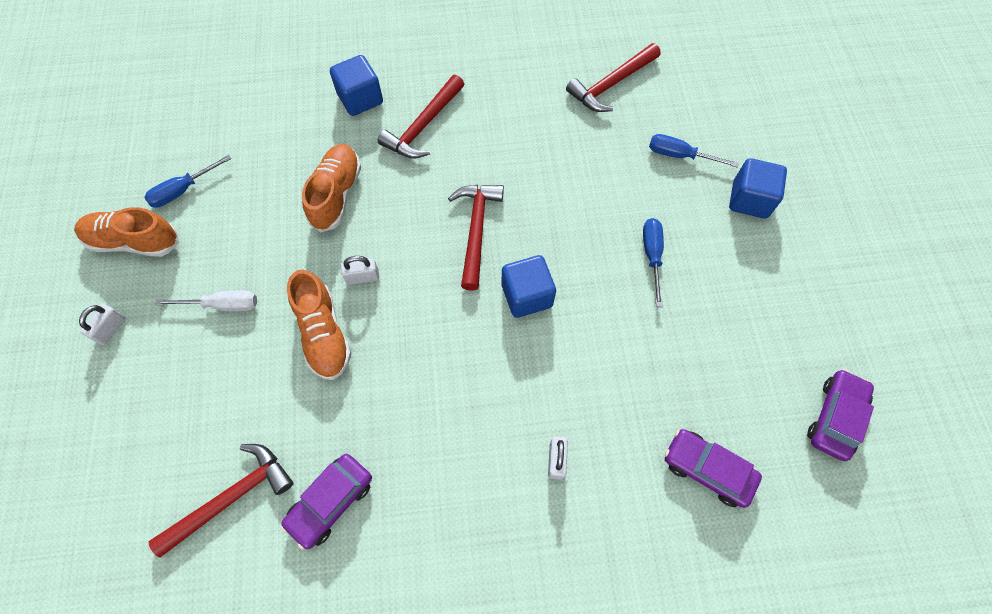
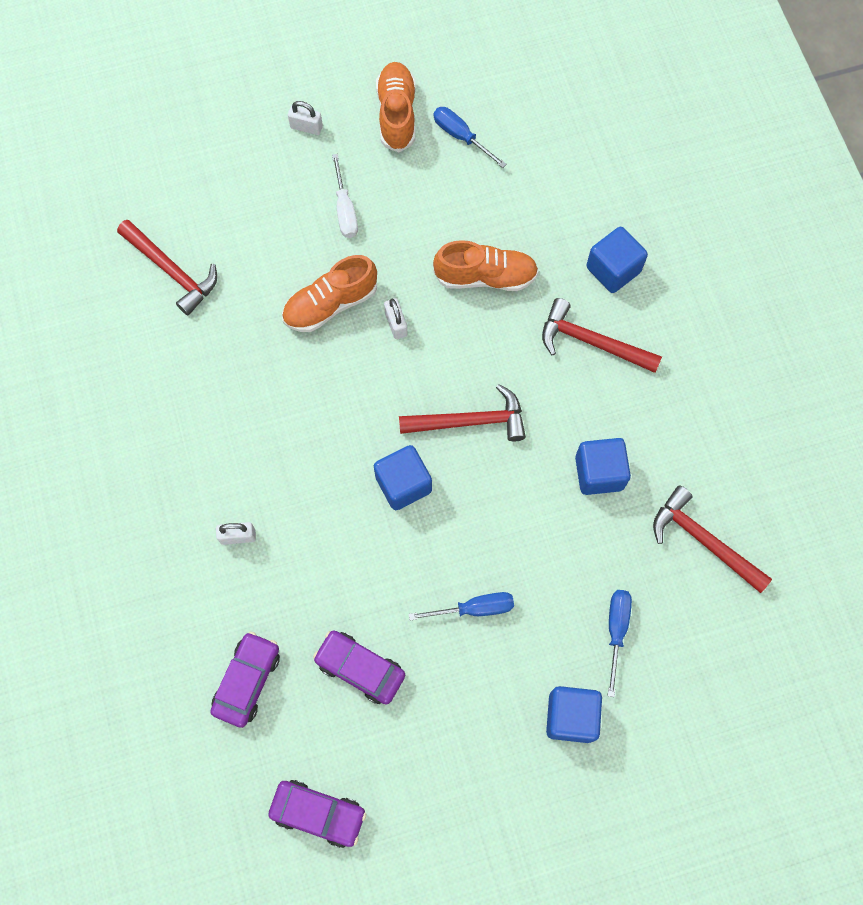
camera: 80 degrees right, 5 degrees up
purple car [281,454,372,550] -> purple car moved to [313,630,405,704]
none -> blue cube [575,438,631,495]

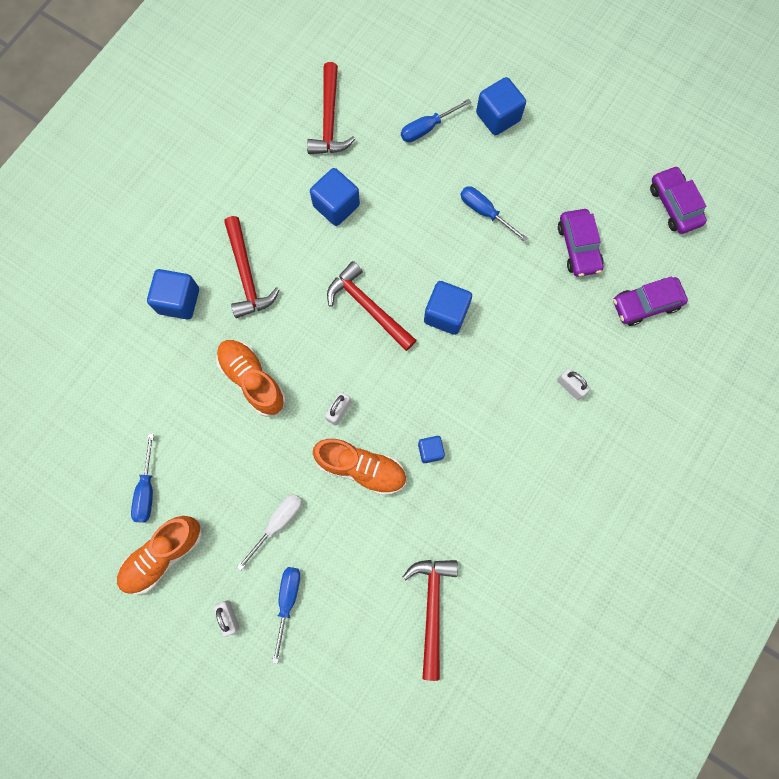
camera: 130 degrees left, 5 degrees up
none -> blue screwdriver [272,567,300,664]
none -> blue cube [418,436,445,463]

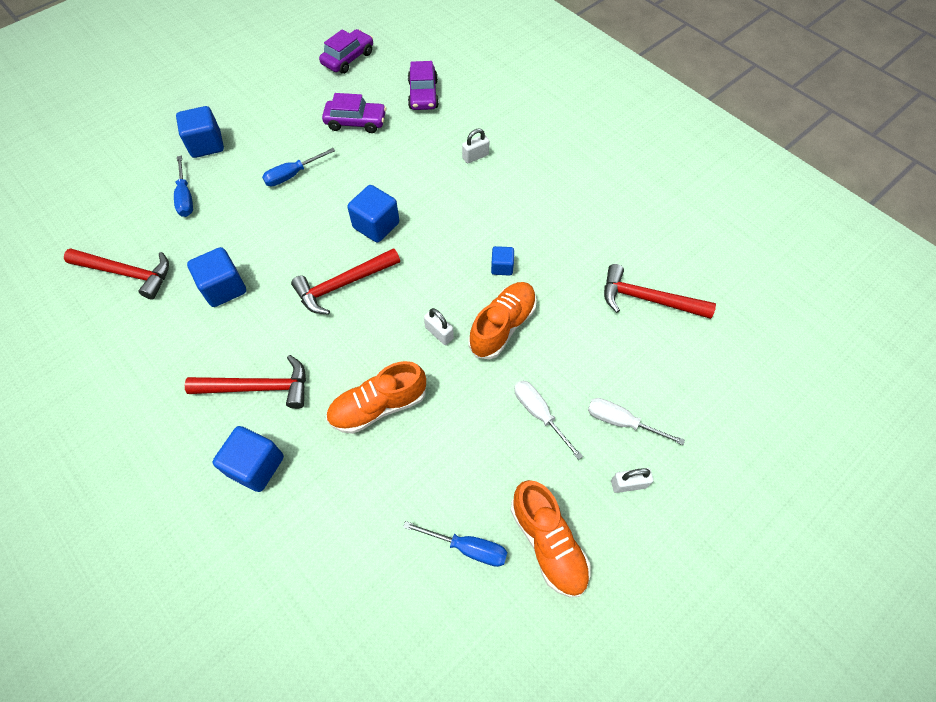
camera: 75 degrees left, 15 degrees down
blue screwdriver [272,567,300,664] -> white screwdriver [588,398,685,445]
purple car [650,166,707,234] -> purple car turned 135 degrees clockwise [319,29,373,74]

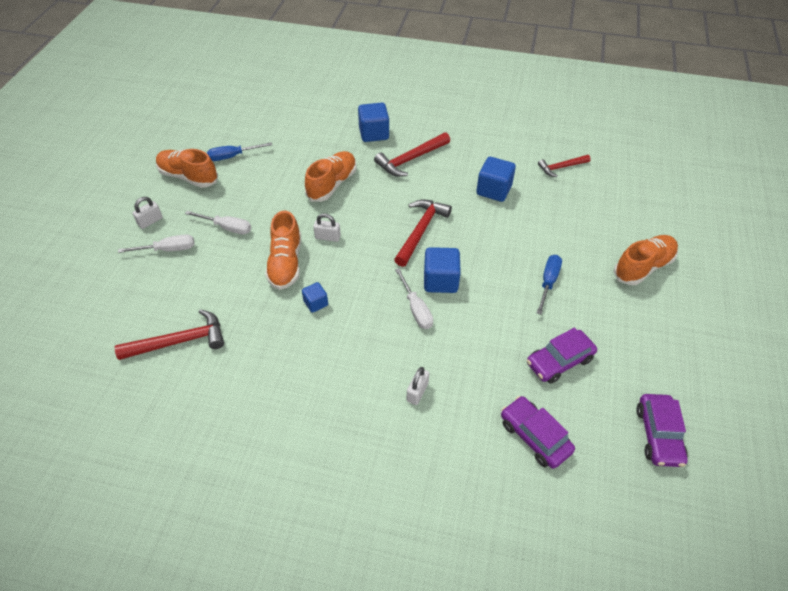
camera: 145 degrees right, 10 degrees down
red hammer [64,248,169,300] -> red hammer [538,155,591,177], size x0.64
blue screwdriver [174,156,193,217] -> none
blue cube [176,106,224,158] -> orange shoe [614,235,678,285]
none -> white screwdriver [395,268,433,329]

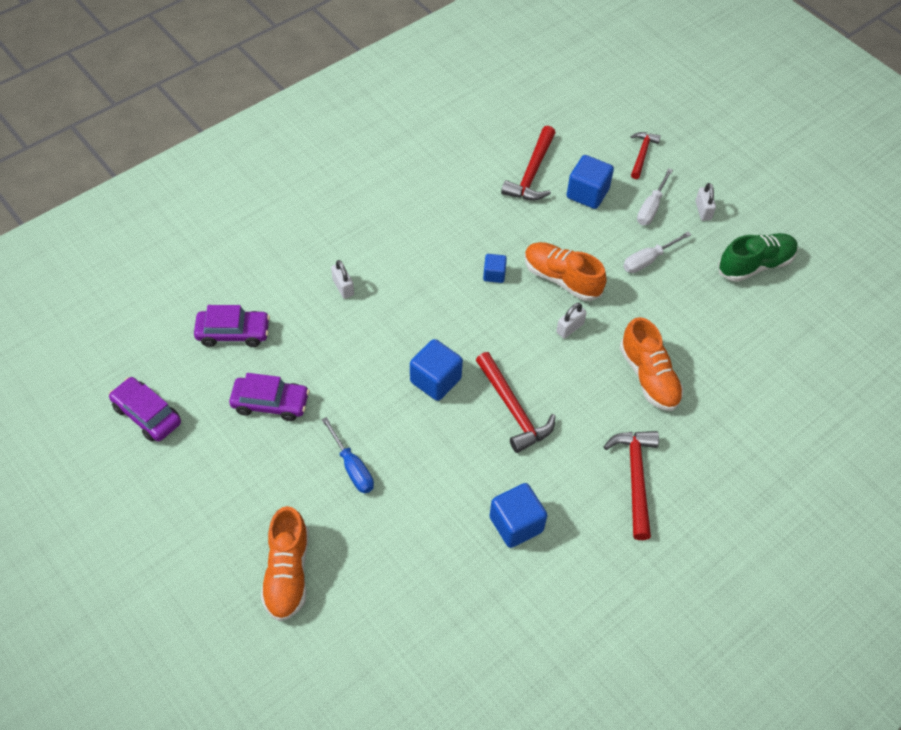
camera: 125 degrees right, 5 degrees up
orange shoe [156,149,218,188] -> green shoe [718,233,798,282]
blue screwdriver [207,142,272,161] -> none
blue cube [358,103,389,142] -> blue cube moved to [566,155,614,209]
white screwdriver [395,268,433,329] -> none
purple car [527,328,597,384] -> purple car turned 90 degrees clockwise [229,373,310,421]
red hammer [538,155,591,177] -> red hammer moved to [630,132,661,179]

